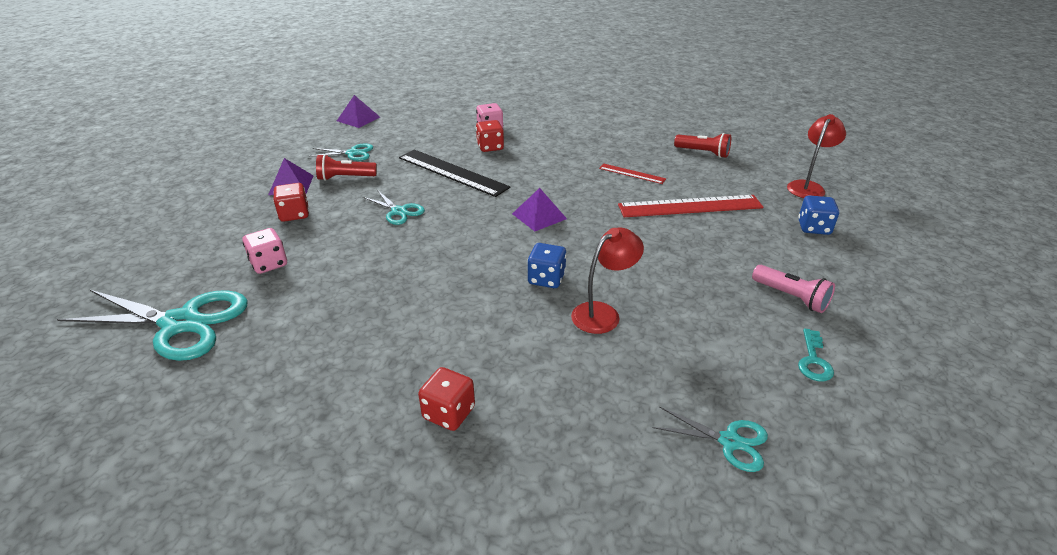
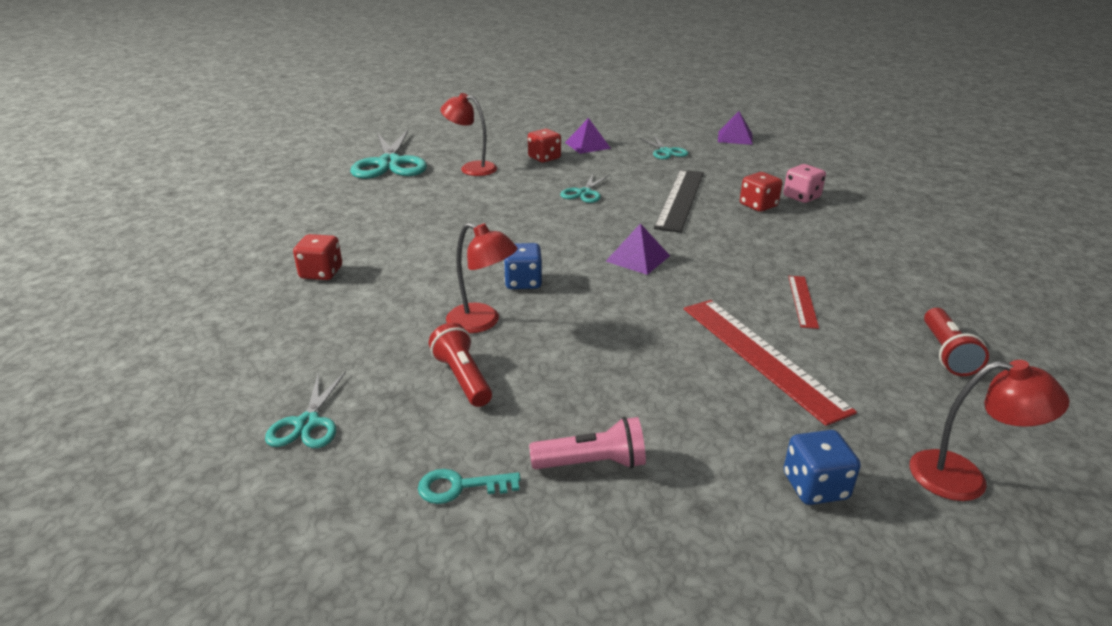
camera: 70 degrees right, 5 degrees down
pink dice [242,228,287,274] -> red lamp [440,93,497,176]
red flashlight [316,154,377,181] -> red flashlight moved to [429,323,492,407]
pink flashlight [752,265,835,313] -> pink flashlight turned 120 degrees counterclockwise [529,417,646,469]

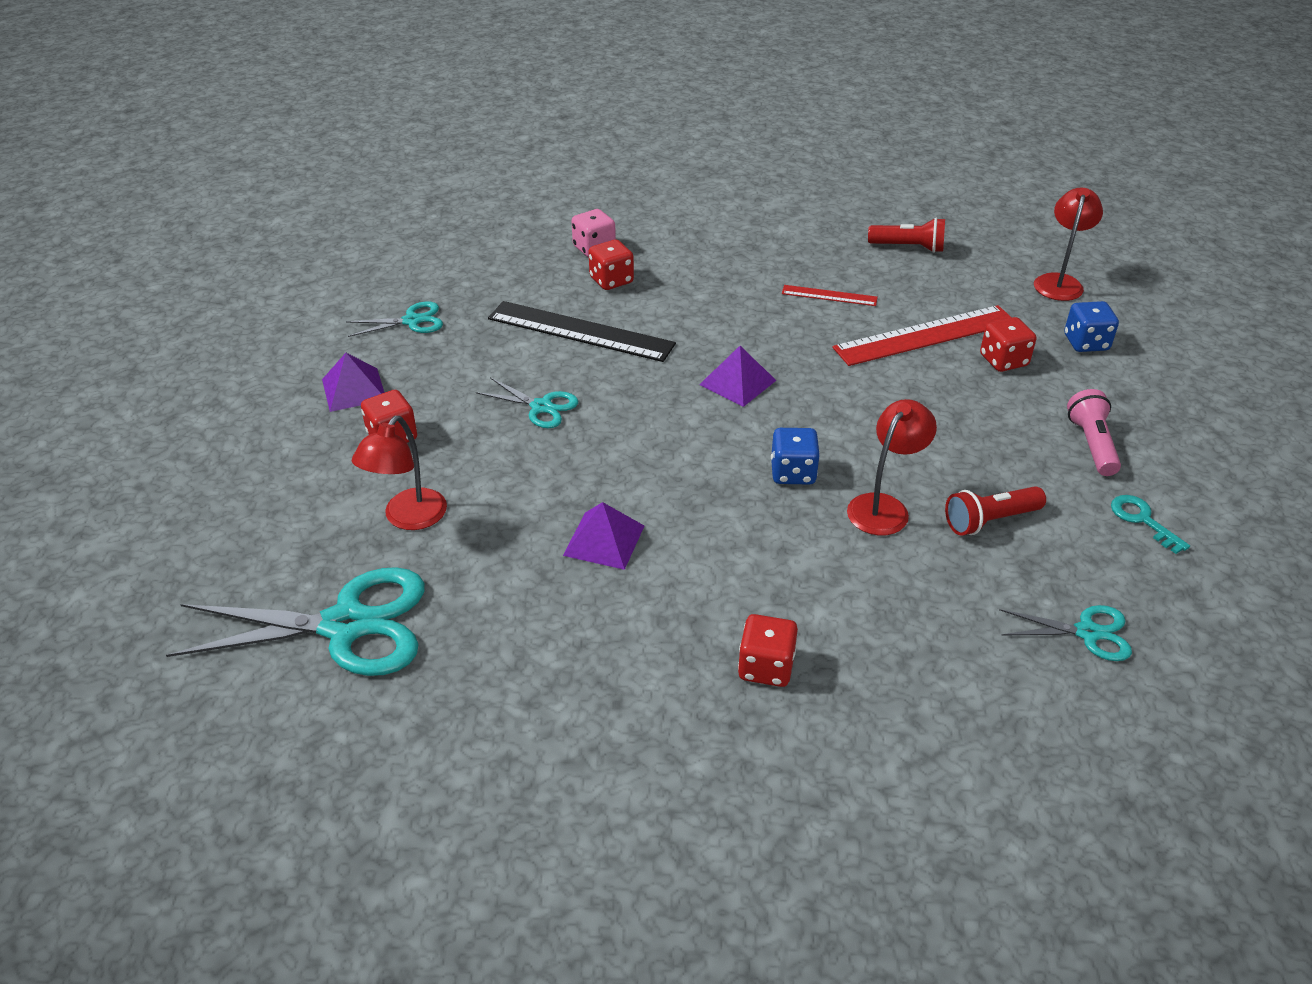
camera: 85 degrees left, 10 degrees up
turquoise key [418,469,521,504] -> turquoise key turned 150 degrees clockwise [1111,495,1190,554]
purple pyramid [718,111,753,145] -> purple pyramid moved to [563,502,644,570]
none -> red dice [980,317,1037,372]

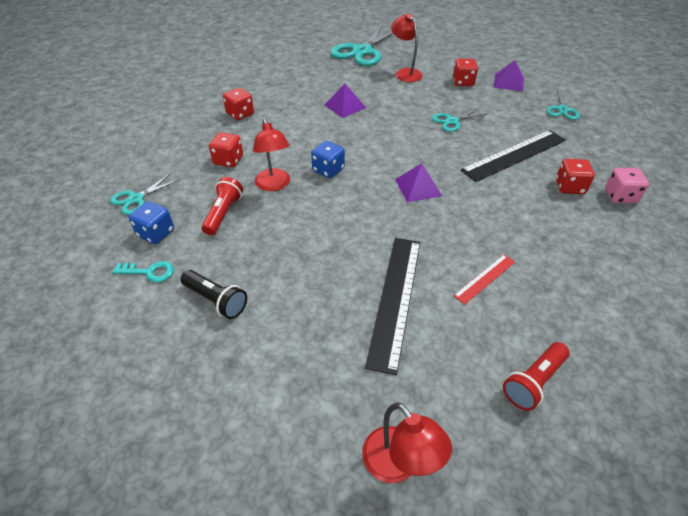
camera: 125 degrees right, 5 degrees up
red ruler [832,305,1012,366] -> black ruler [365,238,420,375]
red dice [980,317,1037,372] -> red dice moved to [209,132,243,167]
blue dice [1064,301,1119,352] -> blue dice moved to [129,201,174,244]
pink flashlight [1067,389,1121,476] -> black flashlight [181,270,247,319]

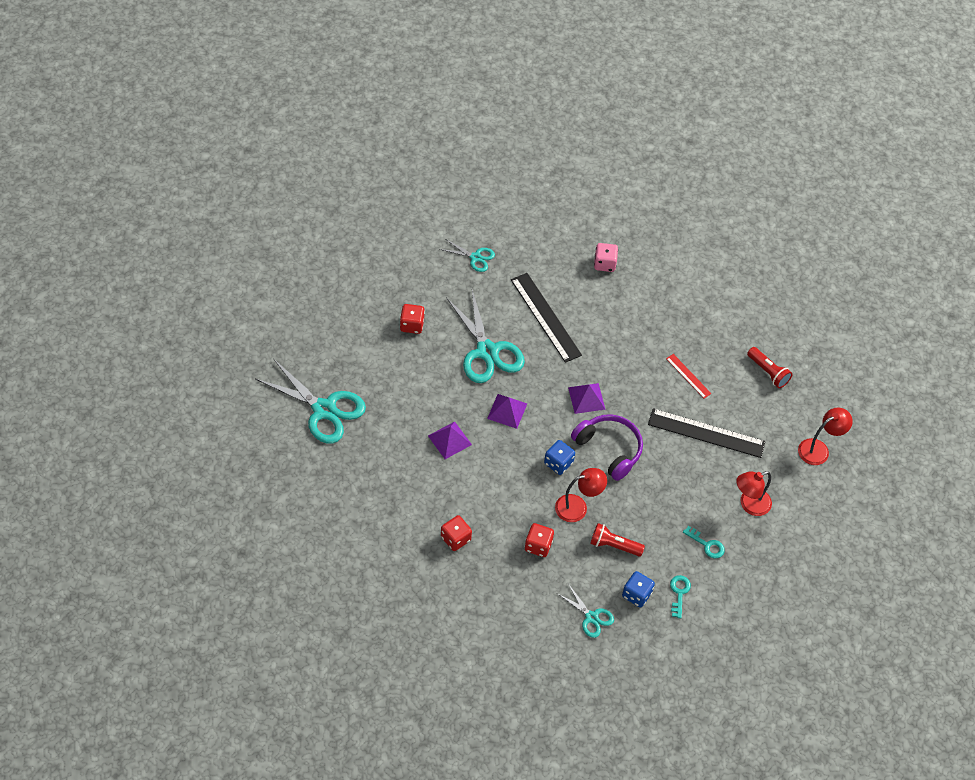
camera: 90 degrees left, 10 degrees up
black flashlight [181,270,247,319] -> turquoise key [683,526,725,559]
red lamp [391,14,423,82] -> red lamp moved to [736,471,772,516]
turquoise scissors [432,108,487,132] -> turquoise scissors [446,290,525,383], size x1.96
purple pyramid [493,60,524,91] -> purple pyramid moved to [487,394,527,429]
red dice [556,159,595,194] -> none
none -> purple headphones [571,414,643,481]

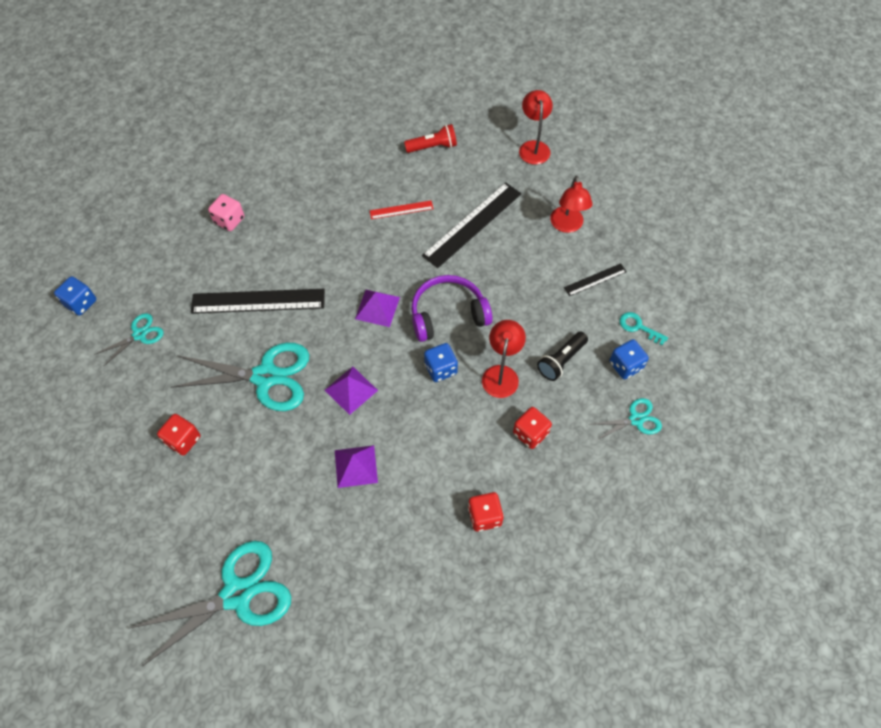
camera: 60 degrees left, 5 degrees up
red flashlight [590,523,645,557] -> black flashlight [537,332,588,381]
turquoise key [683,526,725,559] -> black ruler [564,263,627,296]
none -> blue dice [54,276,97,316]

